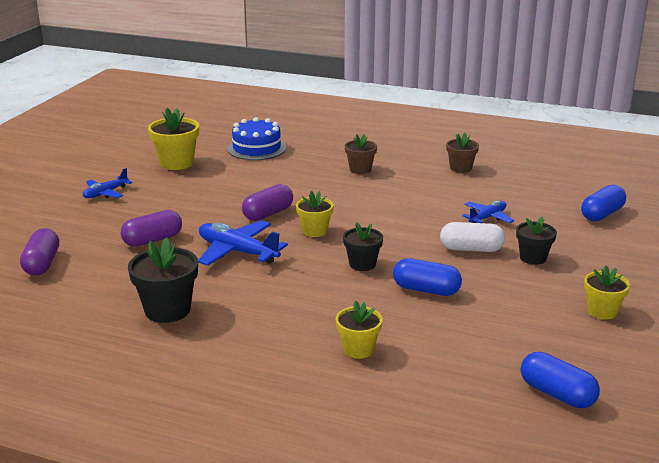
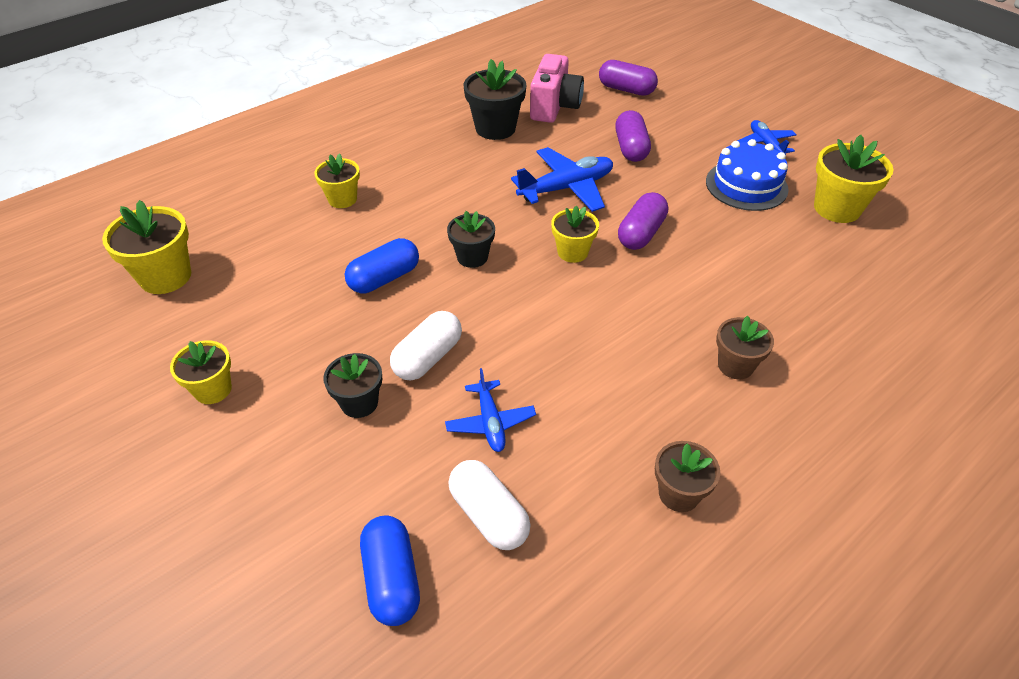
camera: 120 degrees right, 20 degrees up
blue cake [227,117,286,160] -> blue cake moved to [706,139,789,211]
purple capsule [242,184,293,221] -> purple capsule turned 45 degrees clockwise [618,192,668,250]
blue capsule [521,352,600,408] -> yellow flower pot [102,200,191,294]
none -> white capsule [448,460,531,550]
none -> pink camera [530,54,584,123]

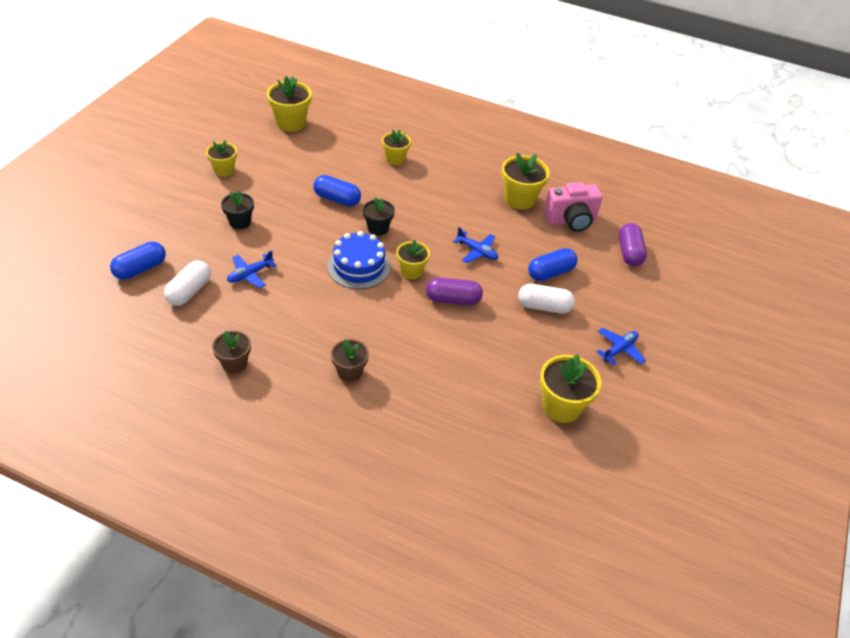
camera: 60 degrees right, 0 degrees up
white capsule [390,311,462,381] -> white capsule moved to [518,284,575,314]
black flower pot [464,59,527,140] -> yellow flower pot [501,153,550,210]
blue plane [511,147,613,212] -> blue plane [453,227,498,263], size x0.60
purple capsule [615,110,651,162] -> blue capsule [528,248,577,281]
blue cake [706,139,789,211] -> blue cake moved to [328,231,391,289]

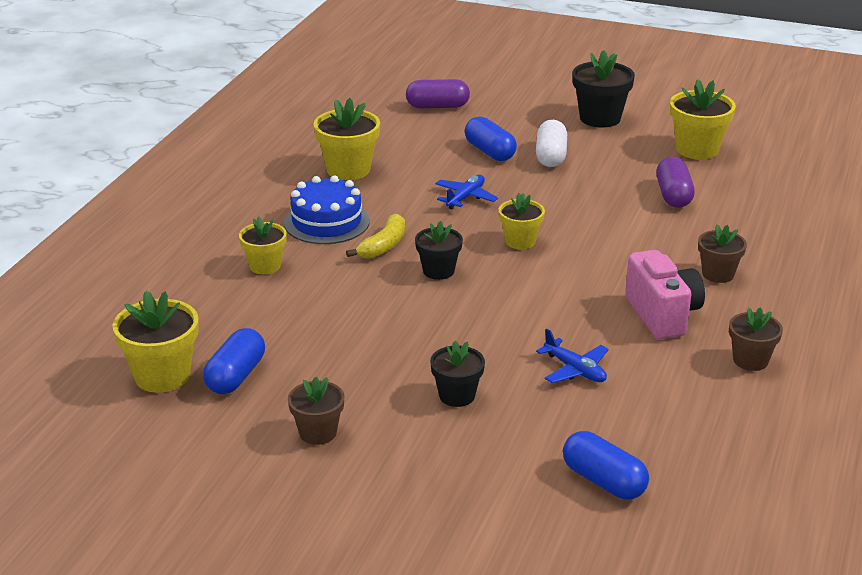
camera: 90 degrees left, 15 degrees down
white capsule [164,260,211,306] -> none
yellow flower pot [206,140,237,177] -> brown flower pot [288,376,345,445]
blue capsule [313,175,361,207] -> blue capsule moved to [203,328,265,394]
blue cake [328,231,391,289] -> blue cake moved to [284,175,370,244]
purple capsule [426,278,483,305] -> purple capsule moved to [656,157,695,208]
pink camera [544,182,602,232] -> pink camera moved to [625,250,705,339]
blue plane [596,328,646,365] -> black flower pot [572,50,635,128]
none -> yellow banana [346,214,405,259]

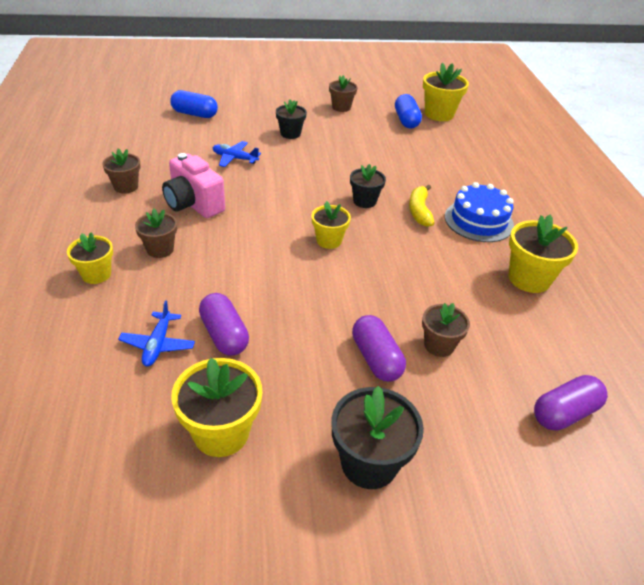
camera: 150 degrees right, 10 degrees up
yellow flower pot [239,216,287,274] -> yellow flower pot moved to [67,232,113,284]
blue plane [435,175,498,209] -> blue plane moved to [118,300,195,366]
blue capsule [465,116,517,161] -> brown flower pot [422,303,470,357]
white capsule [536,120,567,167] -> purple capsule [352,315,406,382]

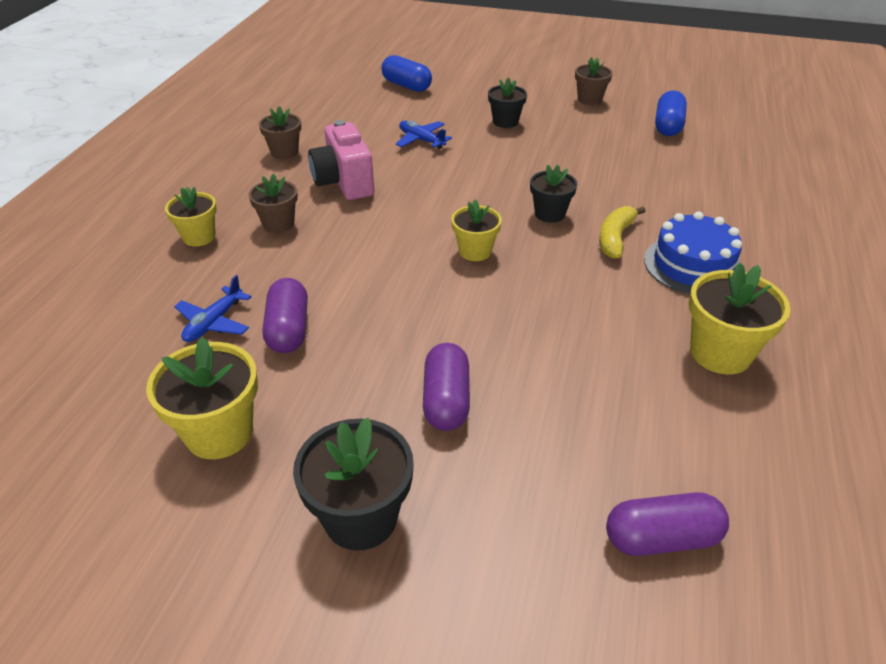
camera: 25 degrees right, 0 degrees up
brown flower pot [422,303,470,357] -> none
yellow flower pot [423,63,469,121] -> none

